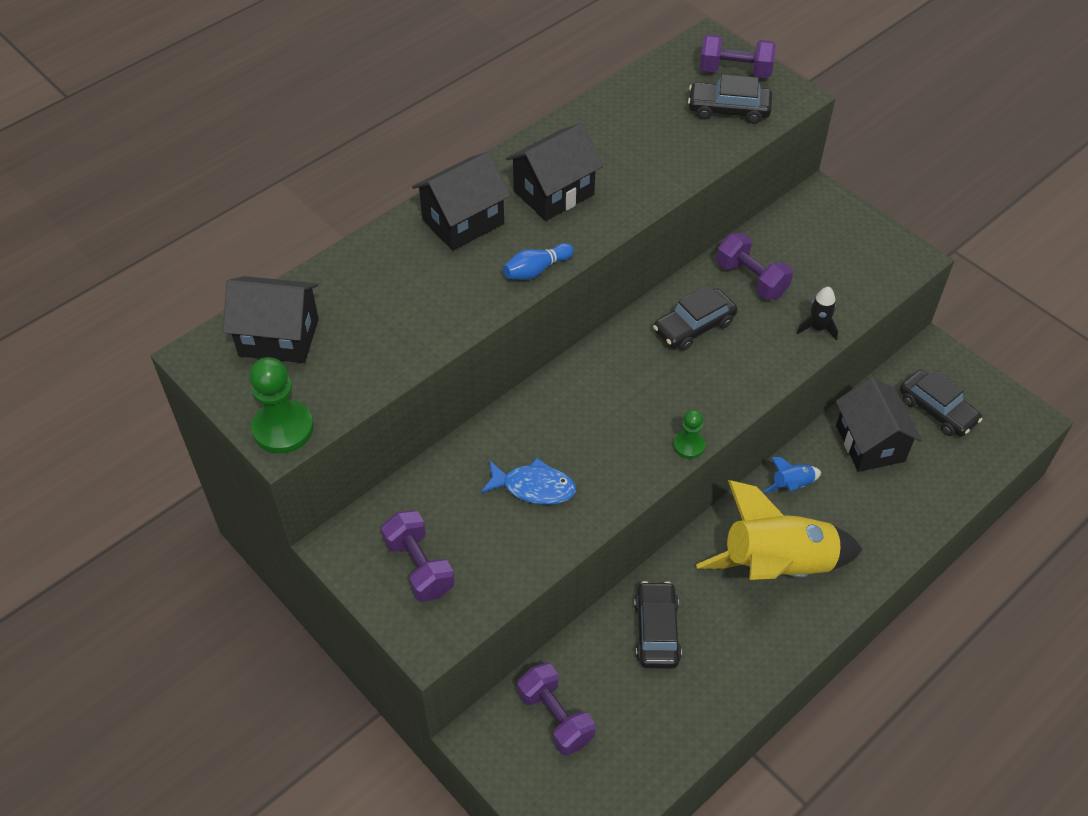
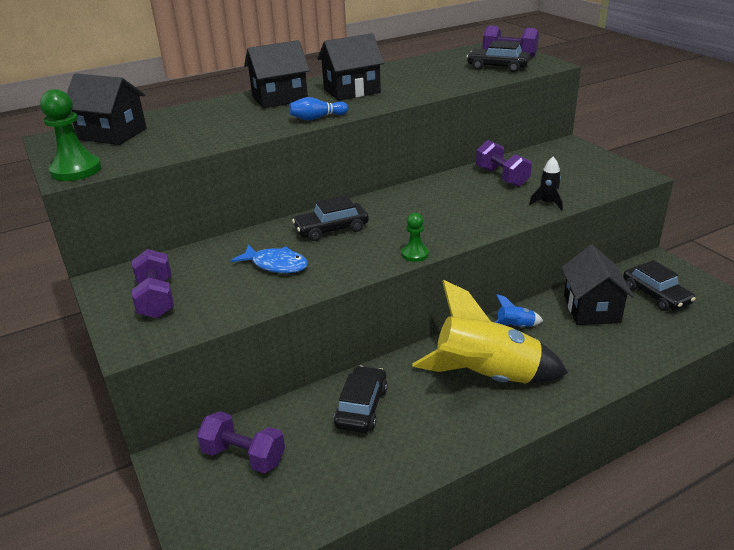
camera: 15 degrees right, 20 degrees down
purple dumbbell [518,663,595,756] -> purple dumbbell turned 45 degrees counterclockwise [197,411,285,473]
black car [653,285,738,351] -> black car moved to [292,195,369,241]

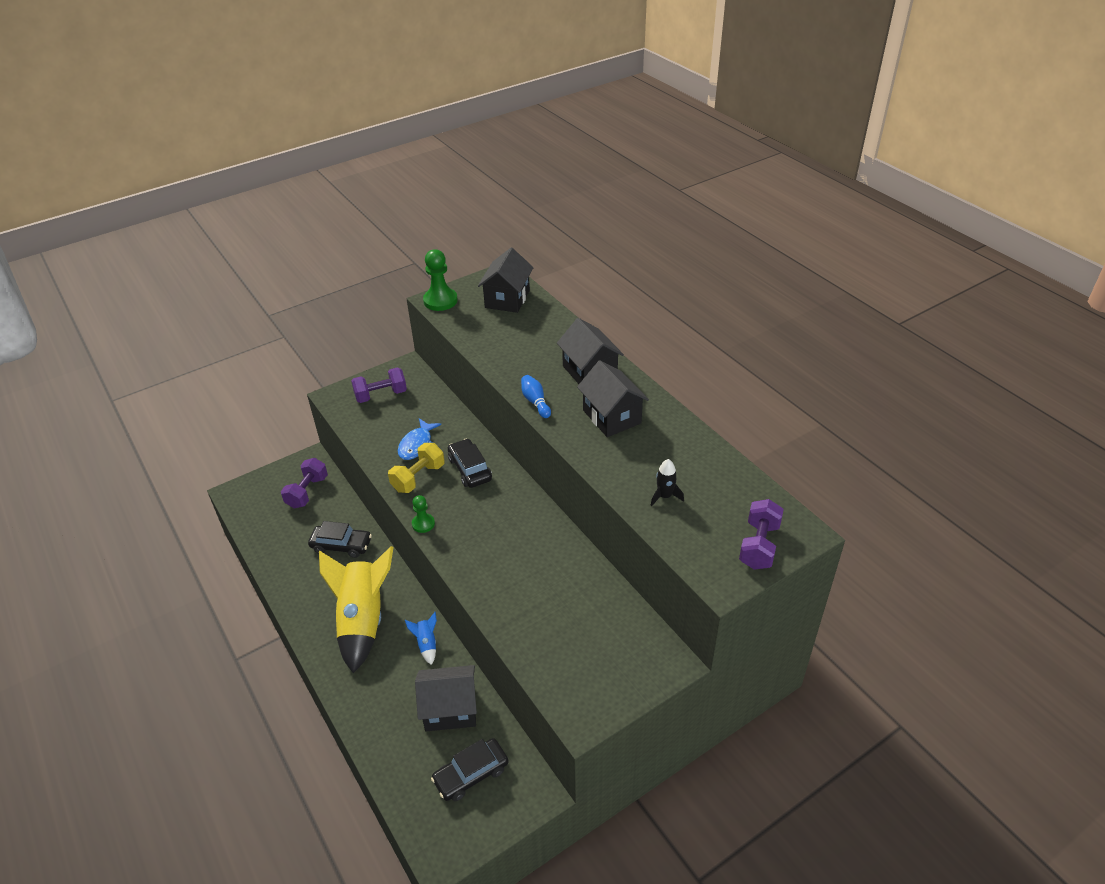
camera: 85 degrees right, 10 degrees up
black car [467,41,531,72] -> none
purple dumbbell [476,140,532,187] -> none
black rocket [529,157,563,211] -> black rocket moved to [651,459,684,506]
none -> yellow dumbbell [388,443,445,493]

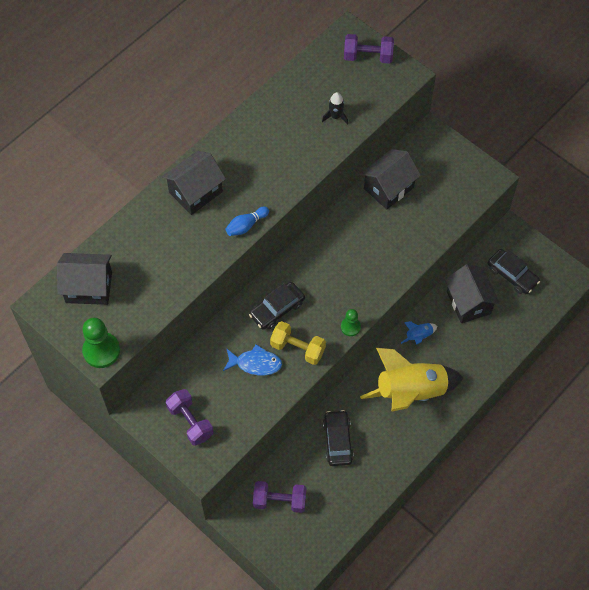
camera: 105 degrees left, 20 degrees up
black house [577,360,649,437] -> black house moved to [361,149,421,209]

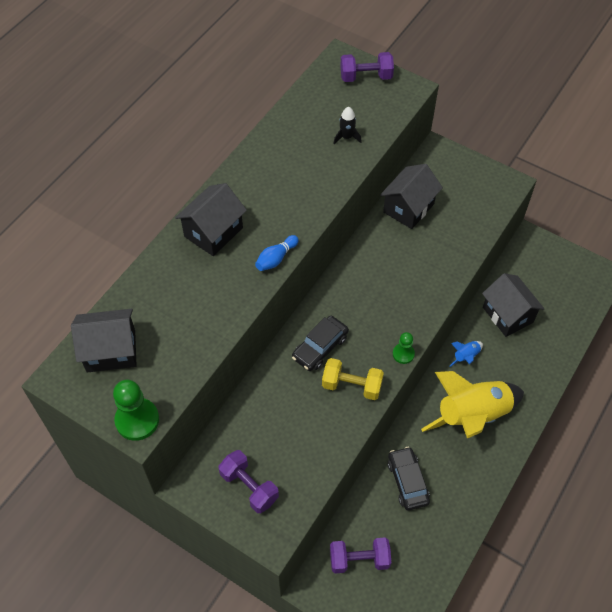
camera: 10 degrees left, 5 degrees down
blue fish [223,344,282,375] -> none
black car [487,249,540,294] -> none

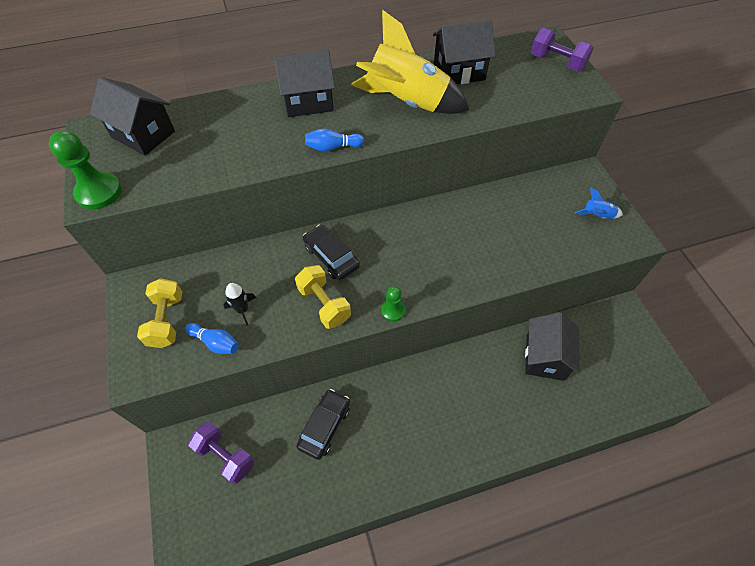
camera: 40 degrees right, 0 degrees up
purple dumbbell [218,450,279,513] -> yellow dumbbell [137,278,182,348]
black car [292,316,349,371] -> black car turned 60 degrees clockwise [303,225,360,280]
black rocket [333,107,362,144] -> black rocket moved to [223,283,256,325]
black house [380,164,443,229] -> black house moved to [433,20,495,84]
yellow rocket [421,371,524,438] -> yellow rocket moved to [351,10,470,114]
blue rocket [449,341,483,367] -> blue rocket moved to [575,188,623,219]
none -> blue bowling pin [185,323,239,354]

